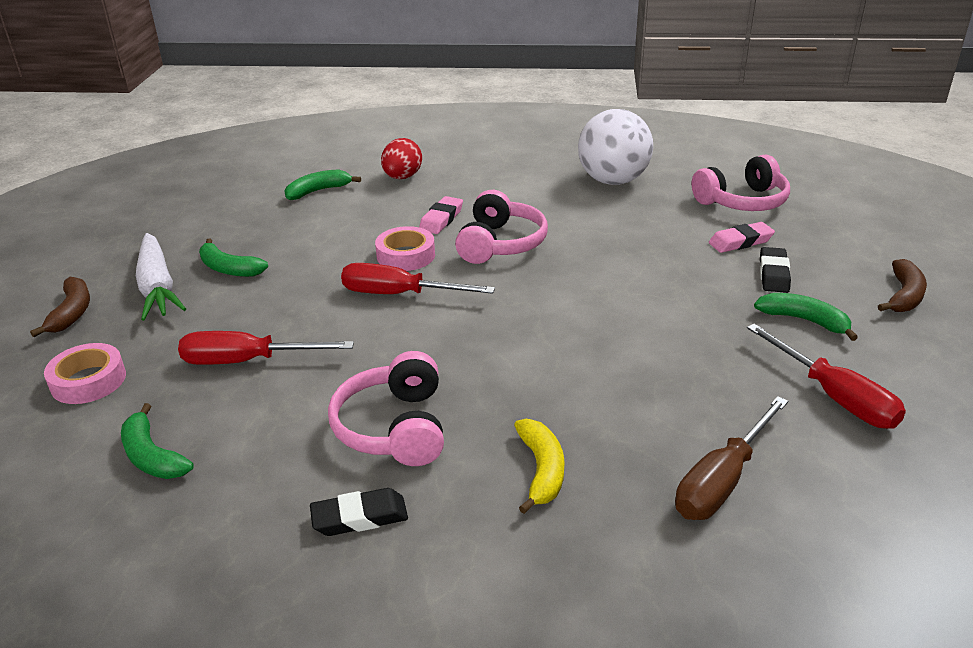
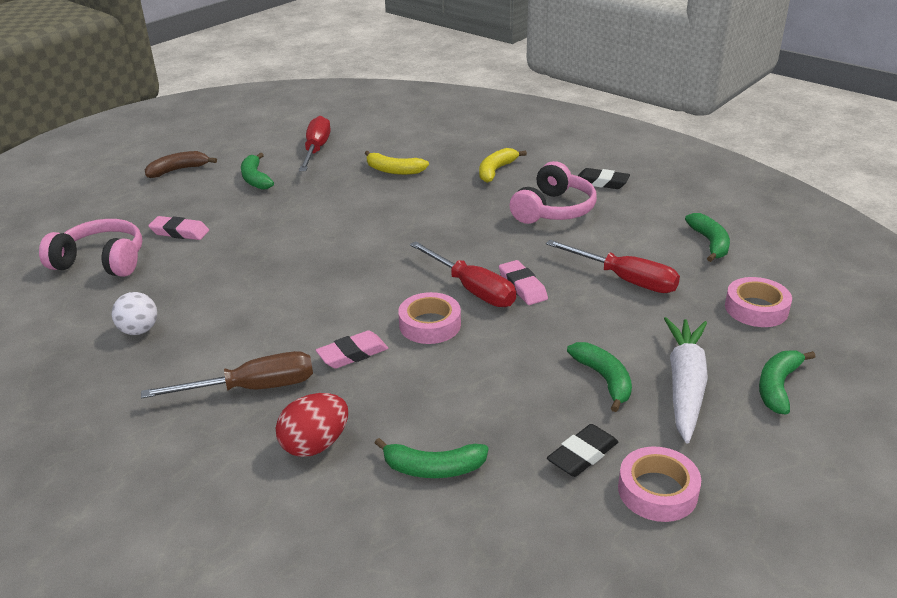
camera: 145 degrees left, 0 degrees up
brown banana [30,277,90,337] -> green banana [759,351,815,415]
pink headphones [455,190,548,264] -> none
white ball [578,109,653,185] -> white ball [112,292,157,335], size x0.48
brown screwdriver [675,396,788,520] -> brown screwdriver moved to [141,351,313,398]
black eraser [760,247,791,293] -> black eraser moved to [547,424,618,477]
none -> yellow banana [365,151,429,175]
none -> pink eraser [499,260,548,305]
none -> pink tape [618,446,701,522]

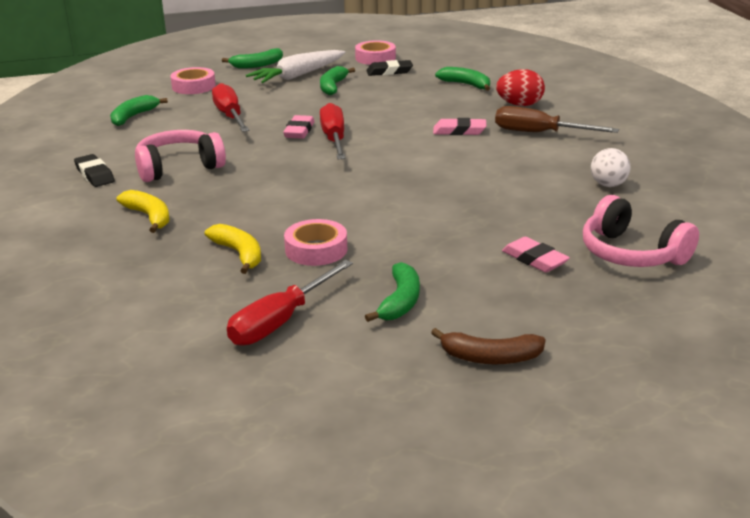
camera: 145 degrees left, 5 degrees down
pink tape [398,292,461,344] -> pink tape moved to [284,219,347,266]
yellow banana [479,148,527,183] -> yellow banana turned 105 degrees counterclockwise [116,190,169,233]

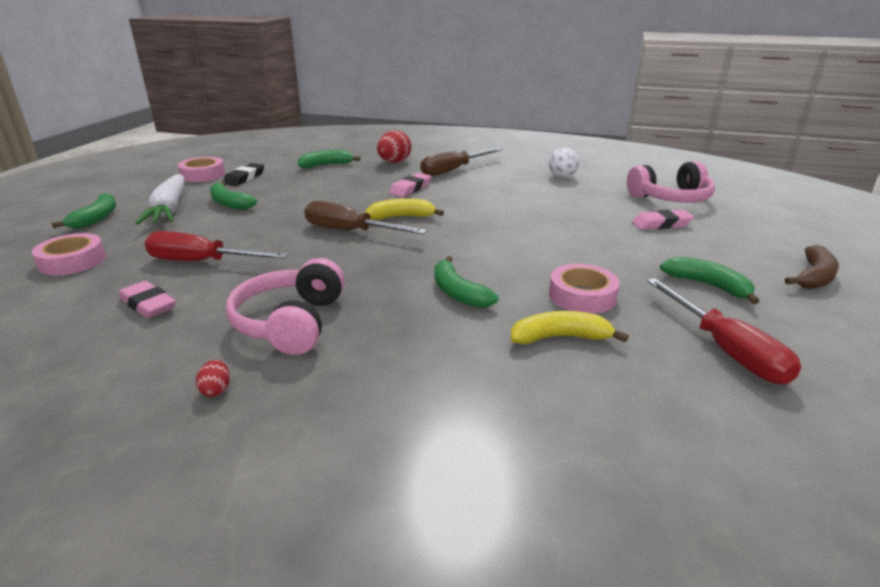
camera: 60 degrees left, 0 degrees up
black eraser [74,154,115,187] -> red egg [196,360,230,397]
green banana [110,95,168,126] -> green banana moved to [434,256,499,308]
yellow banana [116,190,169,233] -> yellow banana moved to [365,198,444,220]
pink eraser [283,115,315,139] -> pink eraser moved to [119,281,176,318]
red screwdriver [320,103,346,159] -> brown screwdriver [304,201,427,234]

